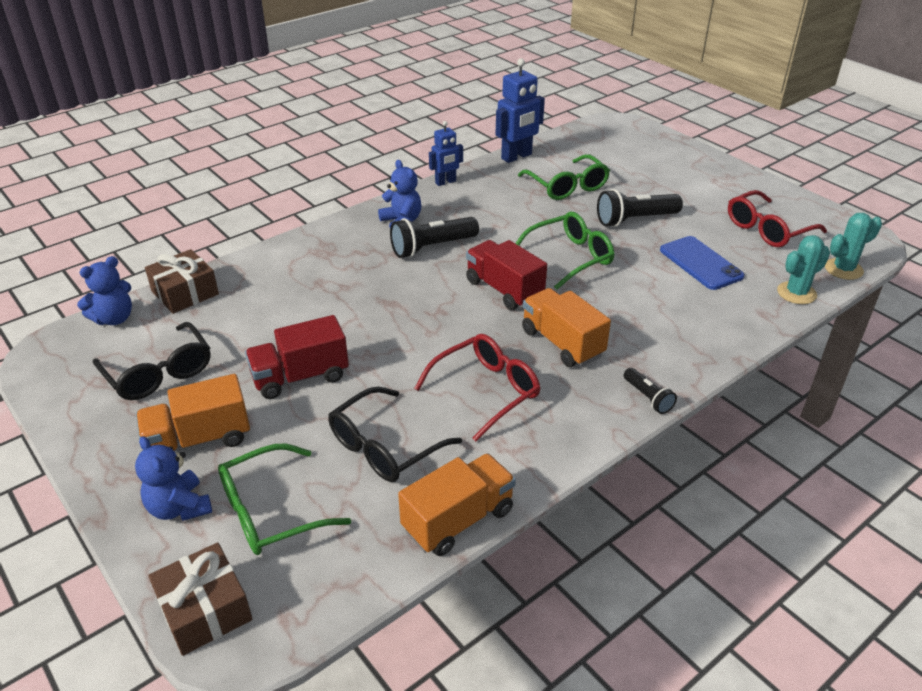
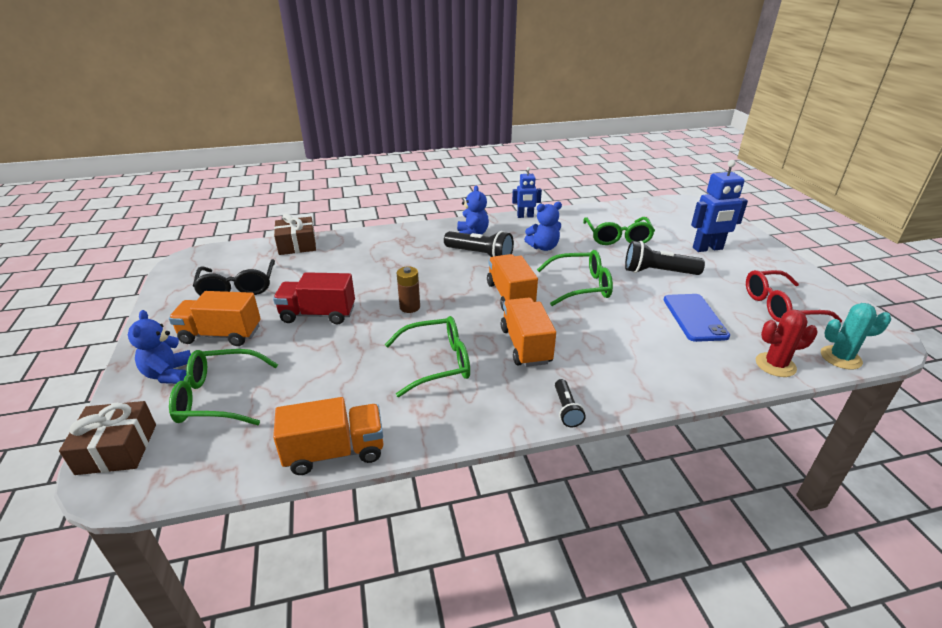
camera: 25 degrees right, 5 degrees down
blue teddy bear [77,256,132,325] -> blue teddy bear moved to [524,202,562,251]
black glasses [328,387,462,482] -> none
black flashlight [390,217,479,258] -> black flashlight turned 150 degrees counterclockwise [444,231,514,257]
red glasses [414,334,540,441] -> green glasses [385,316,470,397]
red truck [466,240,547,310] -> orange truck [487,254,538,311]
blue robot [495,58,545,163] -> blue robot moved to [691,160,748,252]
turquoise cactus [777,235,830,304] -> red cactus [756,310,817,377]
none -> brown battery [397,266,420,313]

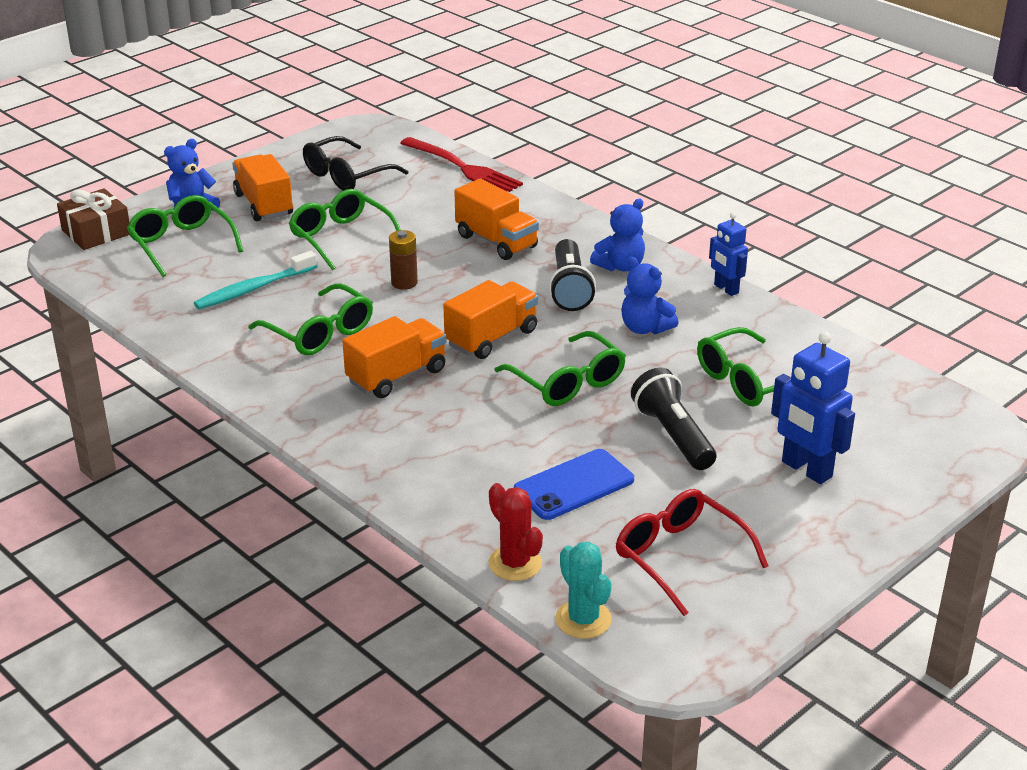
camera: 60 degrees right, 0 degrees up
red truck [273,272,355,324] -> green glasses [289,189,401,270]
orange truck [273,397,383,475] -> orange truck moved to [454,178,539,260]
brown gift [274,213,316,255] -> red fork [400,137,523,192]
black flashlight [555,379,586,427] -> none
none -> turquoise toothbrush [194,251,317,309]

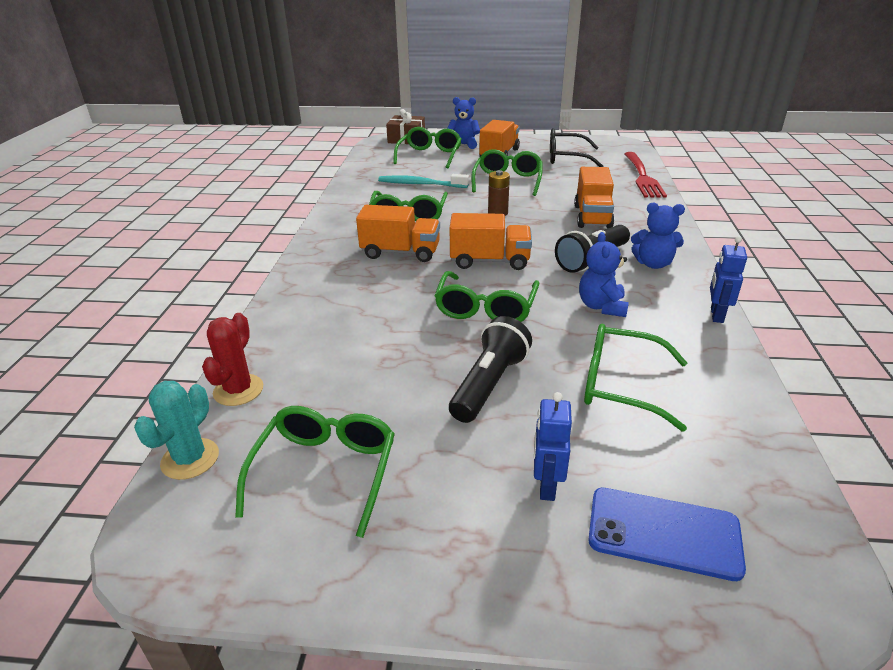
camera: 50 degrees right, 0 degrees up
blue phone [514,449,634,520] -> blue phone moved to [588,488,746,581]
red glasses [616,489,768,616] -> green glasses [235,406,395,538]
blue robot [771,332,855,484] -> blue robot [534,392,572,501], size x0.63

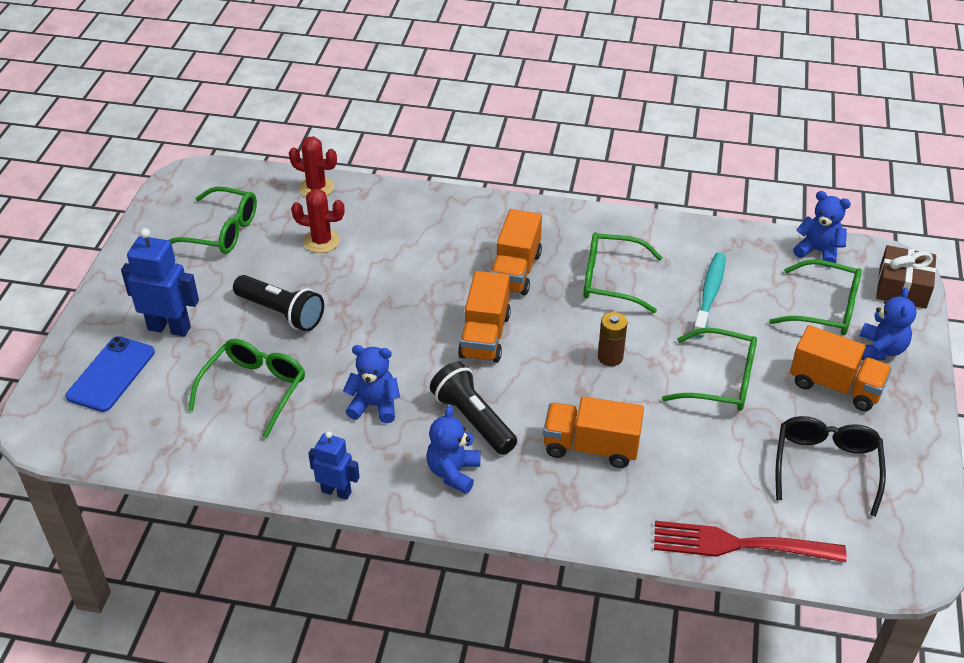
camera: 95 degrees right, 10 degrees up
turquoise cactus [134,381,219,480] -> none
green glasses [434,271,539,322] -> none
blue robot [534,392,572,501] -> blue robot [121,228,199,337], size x1.60
none -> red cactus [291,189,345,253]
none -> blue teddy bear [793,191,851,267]

